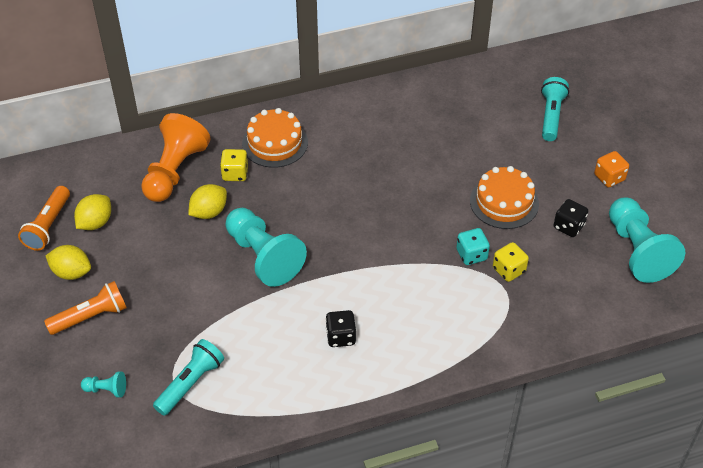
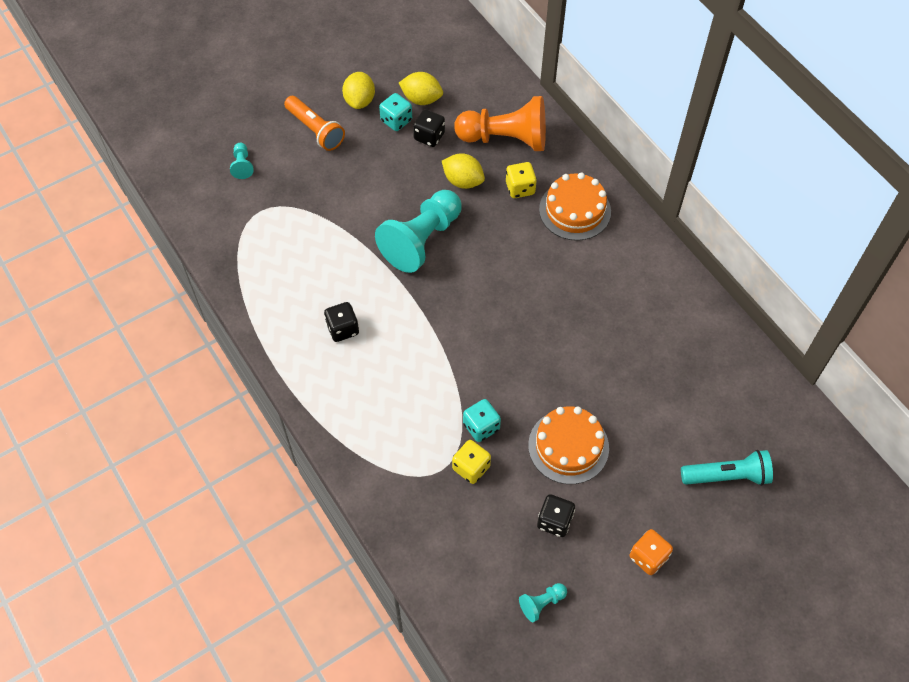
camera: 75 degrees right, 10 degrees up
orange flashlight [18,186,70,251] -> none
turquoise flashlight [153,339,224,416] -> none
turquoise pawn [609,197,685,283] -> turquoise pawn [519,583,567,622], size x0.43
none -> turquoise dice [379,93,412,131]
none -> black dice [413,109,445,147]

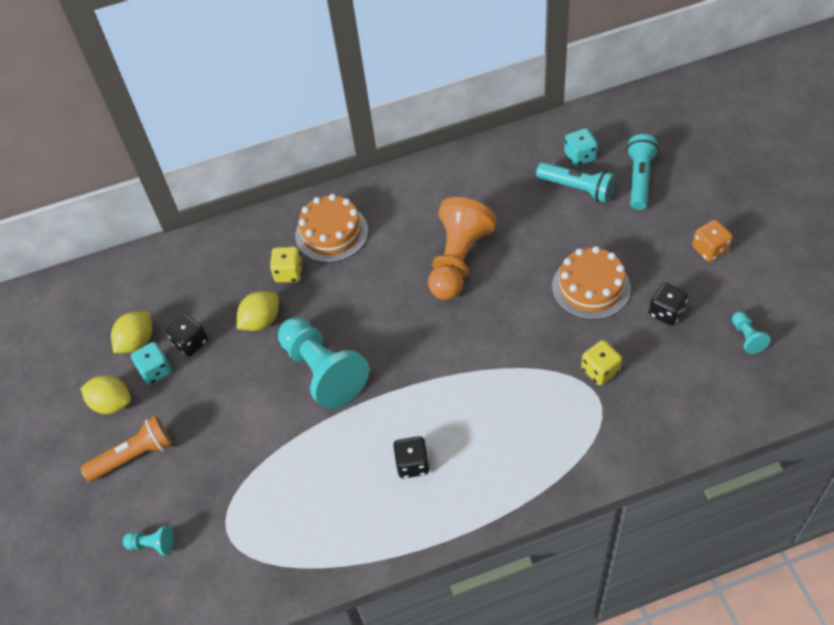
camera: 70 degrees left, 5 degrees down
orange pawn [454,96,546,151] -> orange pawn moved to [428,197,497,300]
turquoise dice [463,399,501,442] -> turquoise dice moved to [564,128,598,166]
none -> turquoise flashlight [536,162,616,203]

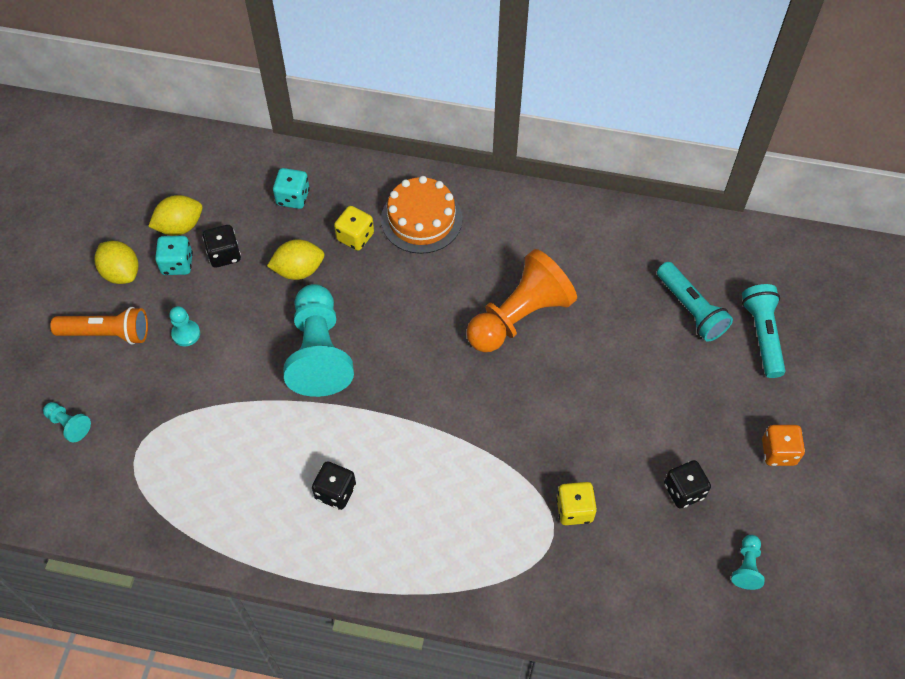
camera: 25 degrees right, 5 degrees up
orange cake [552,246,631,320] -> none
turquoise dice [564,128,598,166] -> turquoise dice moved to [273,168,310,209]
turquoise flashlight [627,134,659,210] -> turquoise flashlight turned 45 degrees counterclockwise [742,284,785,378]
none -> turquoise pawn [169,306,200,346]

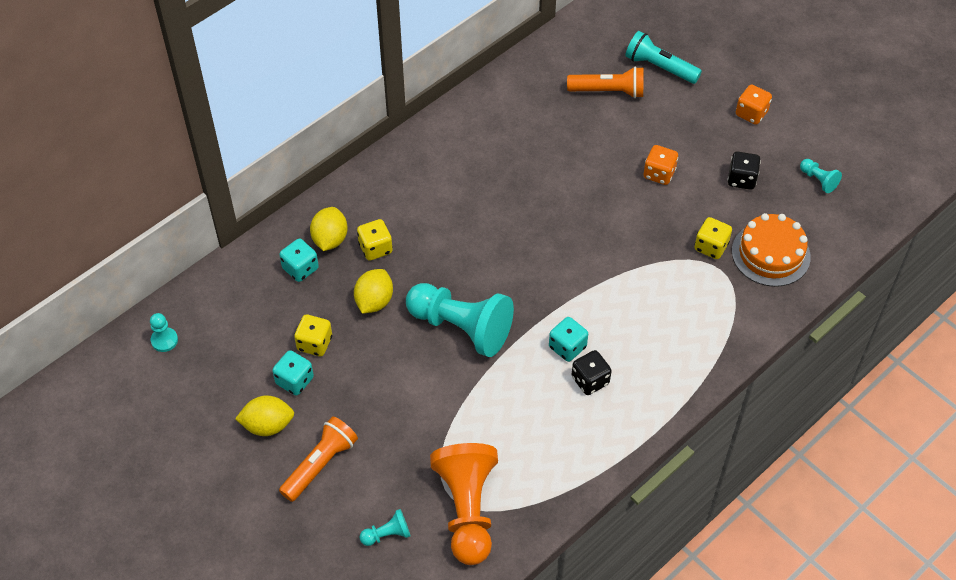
camera: 55 degrees left, 5 degrees down
yellow lemon [148,195,202,236] -> yellow lemon moved to [310,207,348,251]
turquoise pawn [169,306,200,346] -> turquoise pawn moved to [150,313,178,352]
black dice [202,225,241,268] -> yellow dice [294,315,332,356]
orange cake [381,176,462,254] -> orange cake moved to [732,213,811,287]
orange pawn [466,249,577,352] -> orange pawn moved to [430,443,498,565]
turquoise flashlight [657,262,733,342] -> orange flashlight [567,66,643,98]
none -> turquoise dice [549,317,588,362]
none -> orange dice [644,145,678,185]

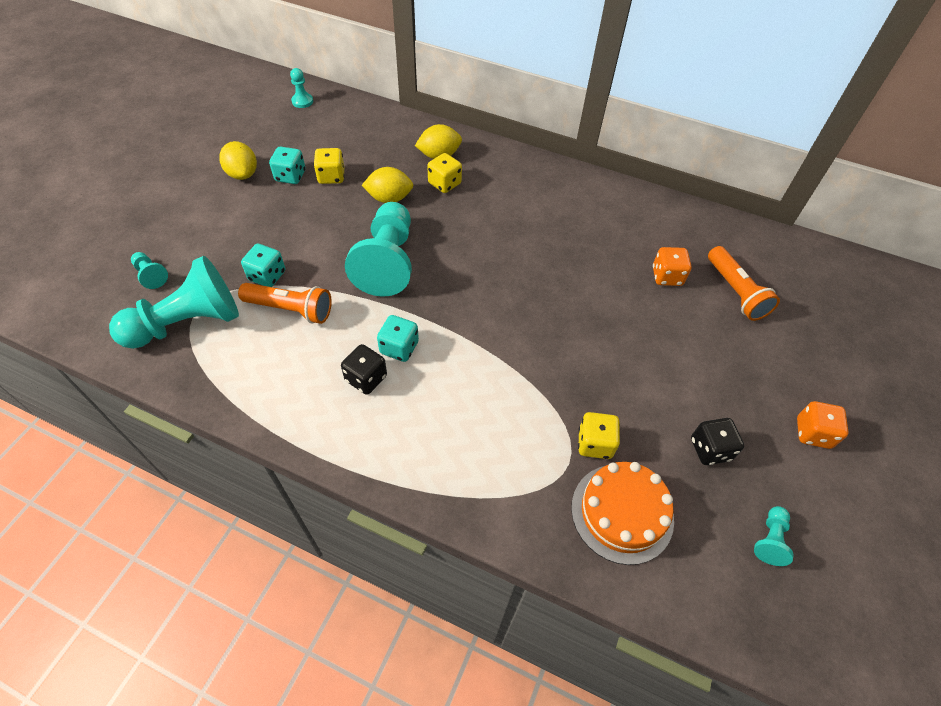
camera: 65 degrees right, 0 degrees up
turquoise dice [279,239,319,282] -> turquoise dice moved to [241,244,285,287]
orange flashlight [279,417,358,502] -> orange flashlight moved to [238,283,332,324]
orange pawn [430,443,498,565] -> turquoise pawn [109,256,239,349]
turquoise flashlight [625,31,702,84] -> none
orange dice [644,145,678,185] -> orange dice moved to [653,247,692,286]

